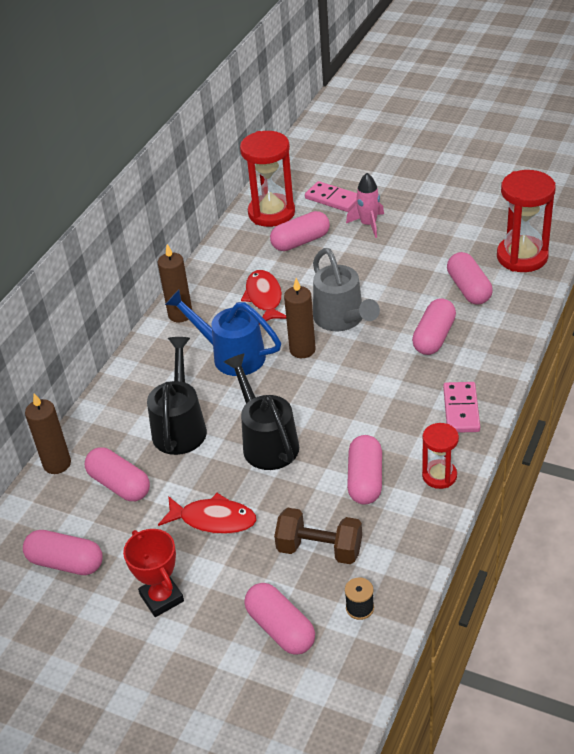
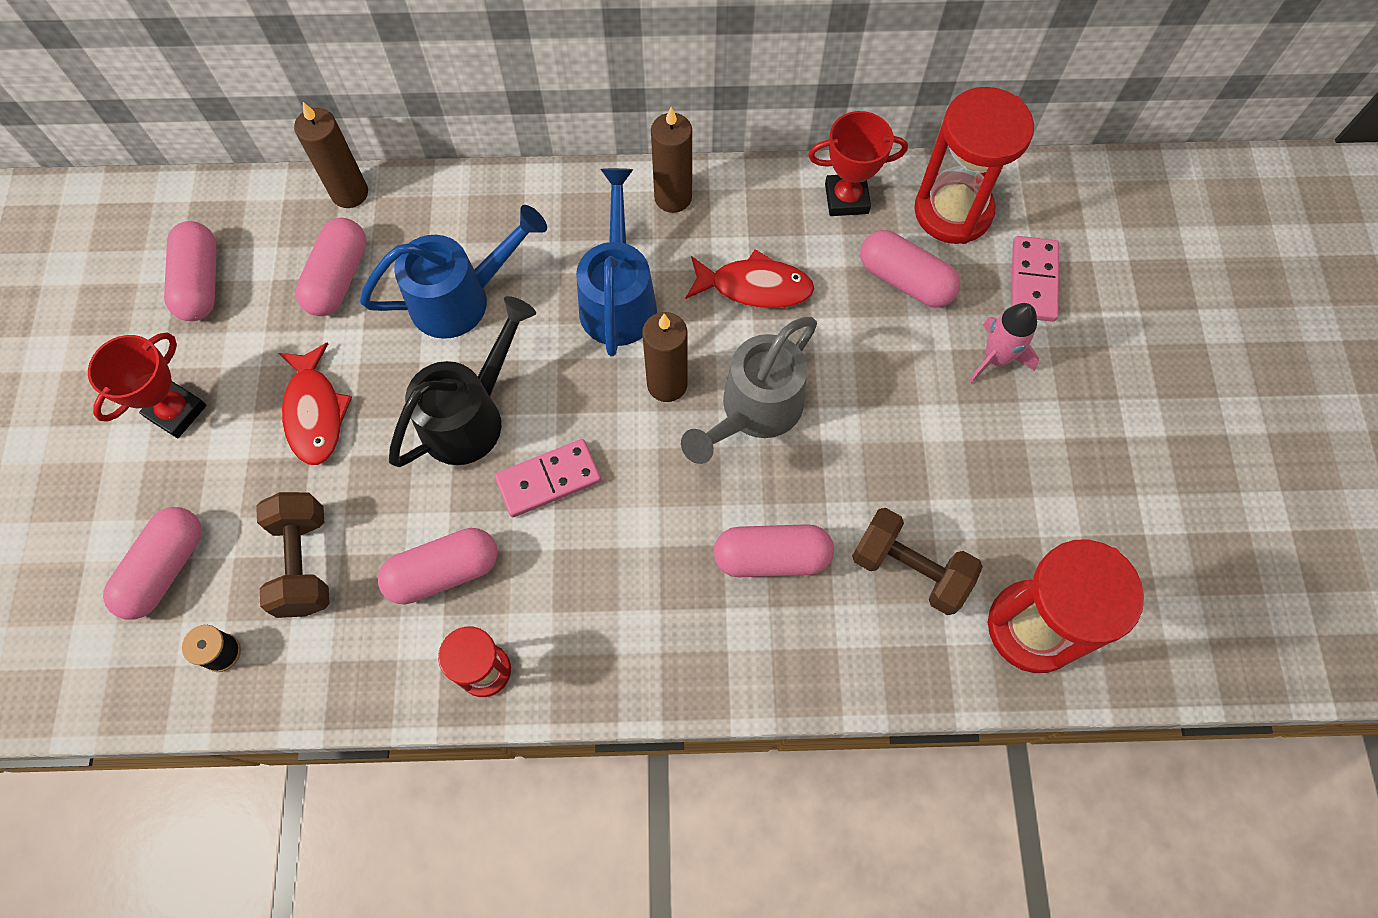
camera: 60 degrees right, 25 degrees up
black watering can [147,337,207,455] -> blue watering can [360,205,547,339]
red fish [241,270,286,325] -> red fish turned 45 degrees clockwise [686,249,814,308]
pink domino [443,382,480,433] -> pink domino moved to [495,439,601,517]
pink capsule [447,252,493,305] -> brown dumbbell [852,508,983,615]
none -> red trophy [808,111,908,216]

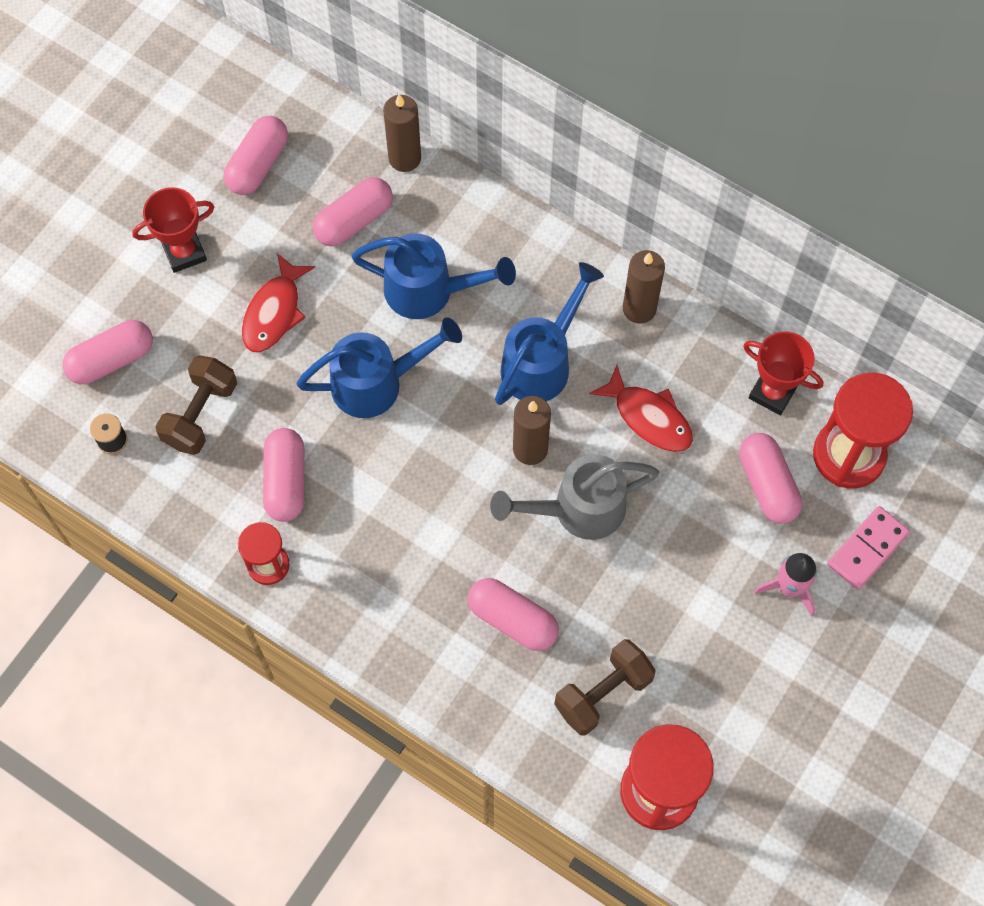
camera: 35 degrees right, 0 degrees up
pink capsule [378,528,498,604] -> pink capsule turned 75 degrees clockwise [263,428,304,522]
black watering can [389,296,536,467] -> blue watering can [296,317,462,418]
pink domino [495,439,601,517] -> none
brown dumbbell [852,508,983,615] -> brown dumbbell turned 75 degrees clockwise [554,639,656,736]

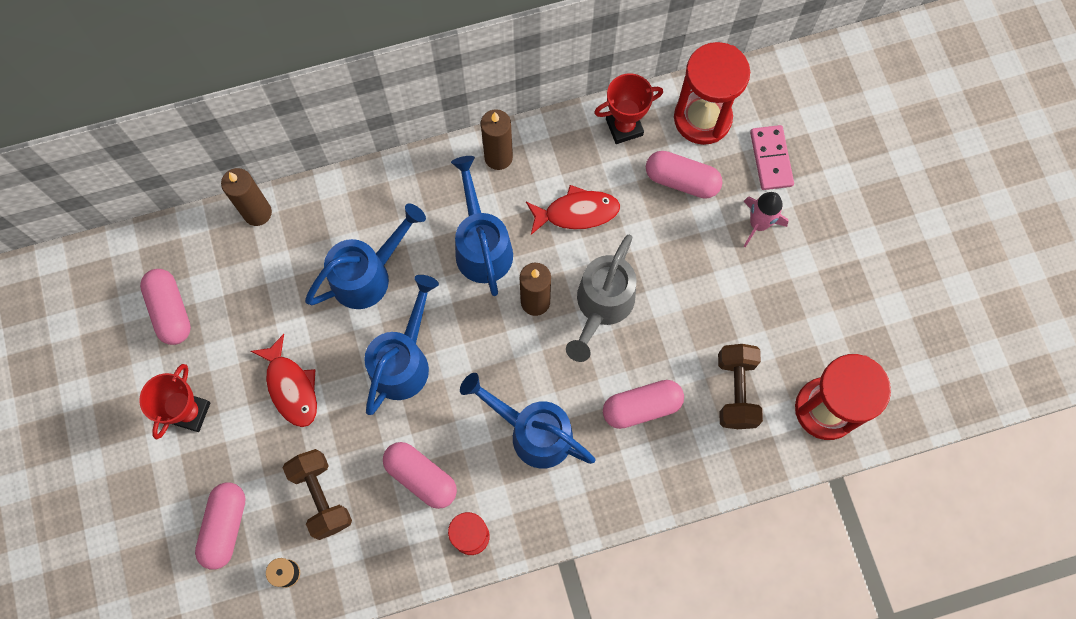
camera: 50 degrees left, 5 degrees up
pink capsule [313,177,393,247] -> none
none -> blue watering can [460,373,596,469]

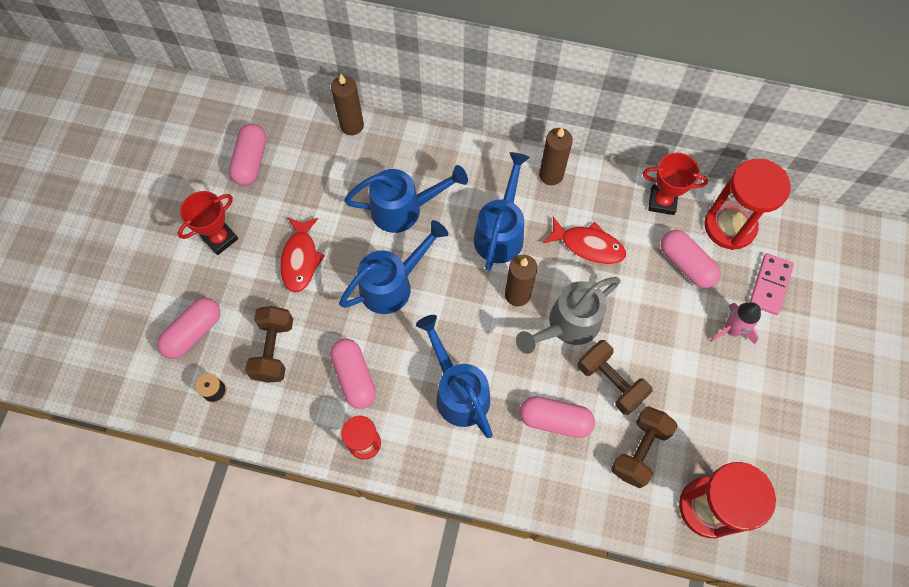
camera: 30 degrees right, 5 degrees down
none -> brown dumbbell [578,340,653,415]

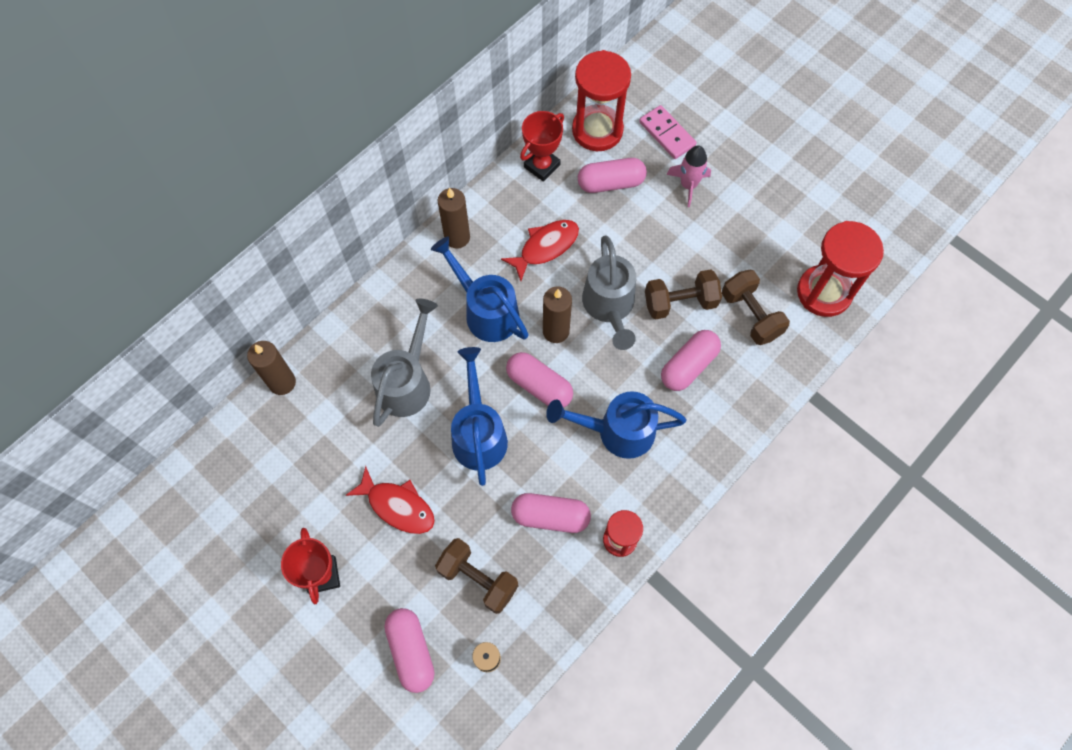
camera: 60 degrees left, 0 degrees up
pink capsule [229,124,266,186] -> pink capsule moved to [506,352,573,408]
blue watering can [344,165,468,233] -> grey watering can [371,299,438,427]

